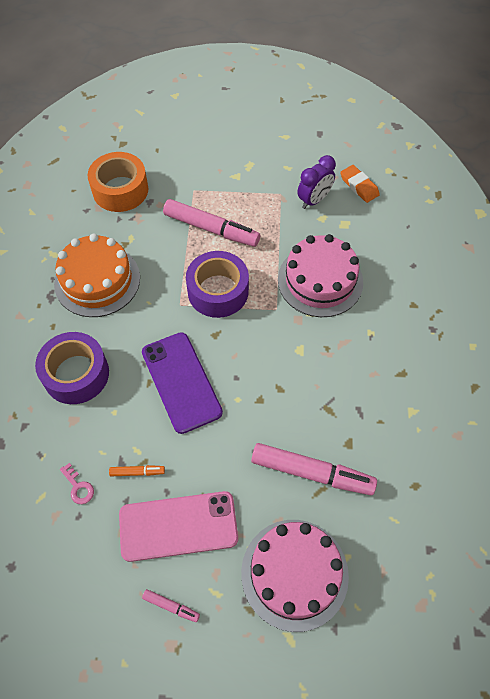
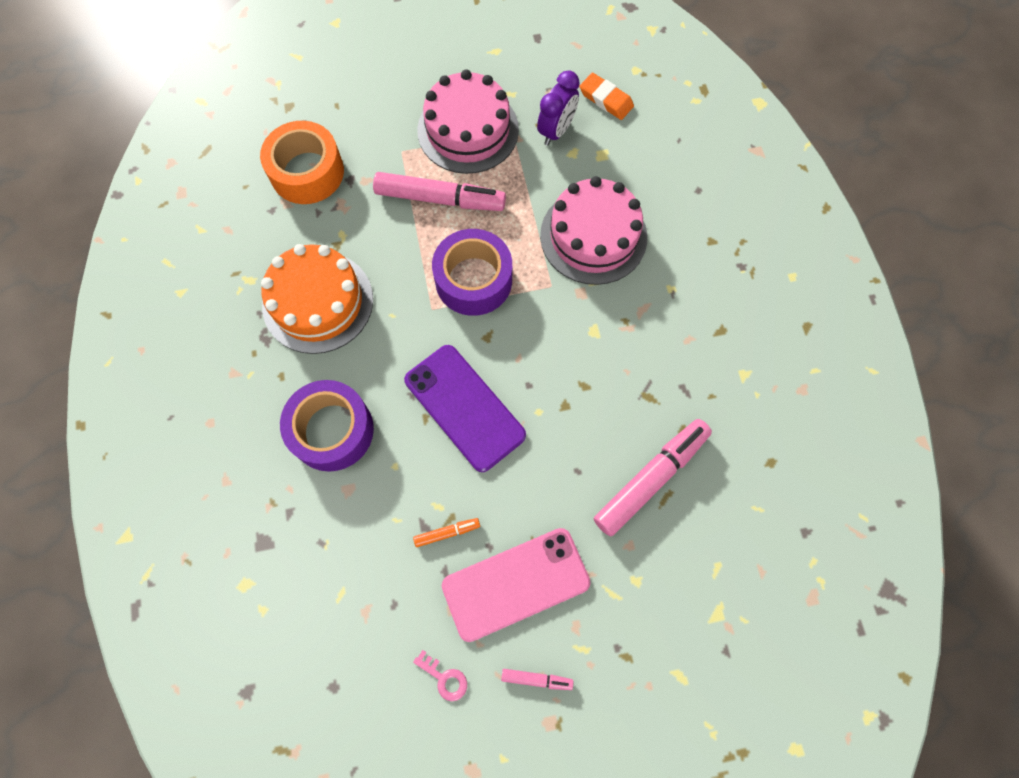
camera: 15 degrees left, 10 degrees up
pink key [60,463,94,504] -> pink key moved to [413,650,467,701]
pink cake [241,520,349,632] -> pink cake moved to [417,70,519,174]
pink marker [251,443,377,495] -> pink marker turned 45 degrees counterclockwise [594,419,712,536]

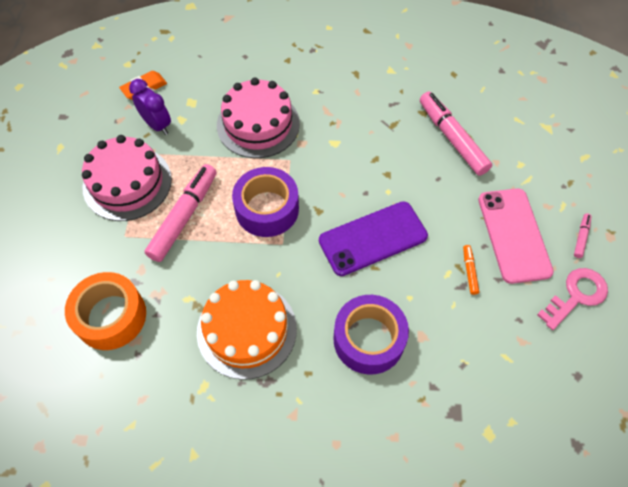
camera: 75 degrees left, 10 degrees down
pink key [413,650,467,701] -> pink key [537,268,608,330], size x1.85

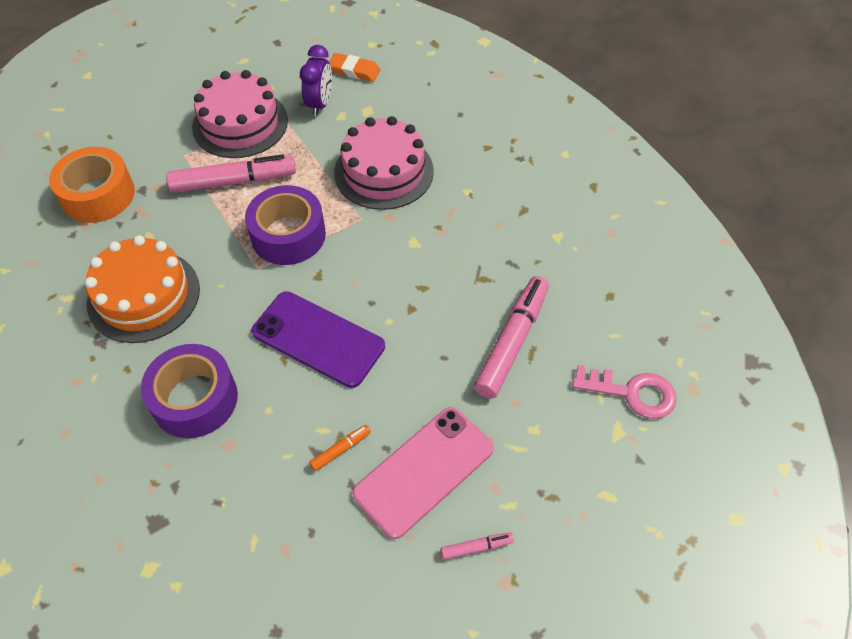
camera: 55 degrees right, 5 degrees down
pink key [537,268,608,330] -> pink key moved to [572,365,677,419]

